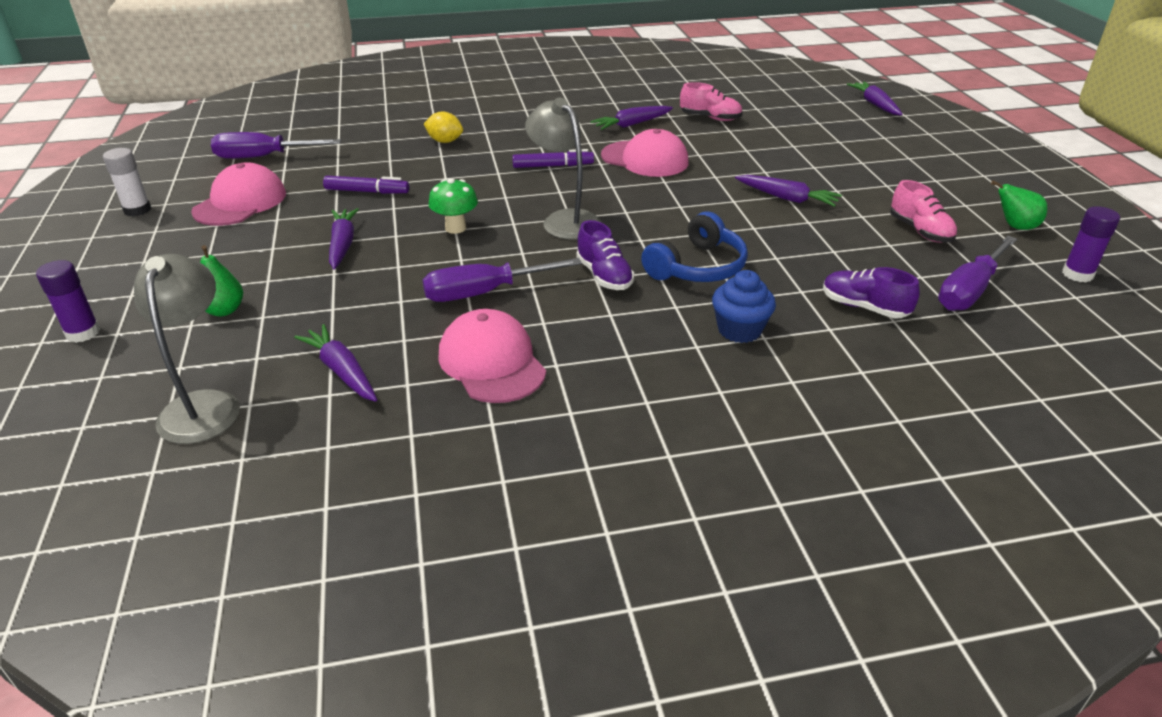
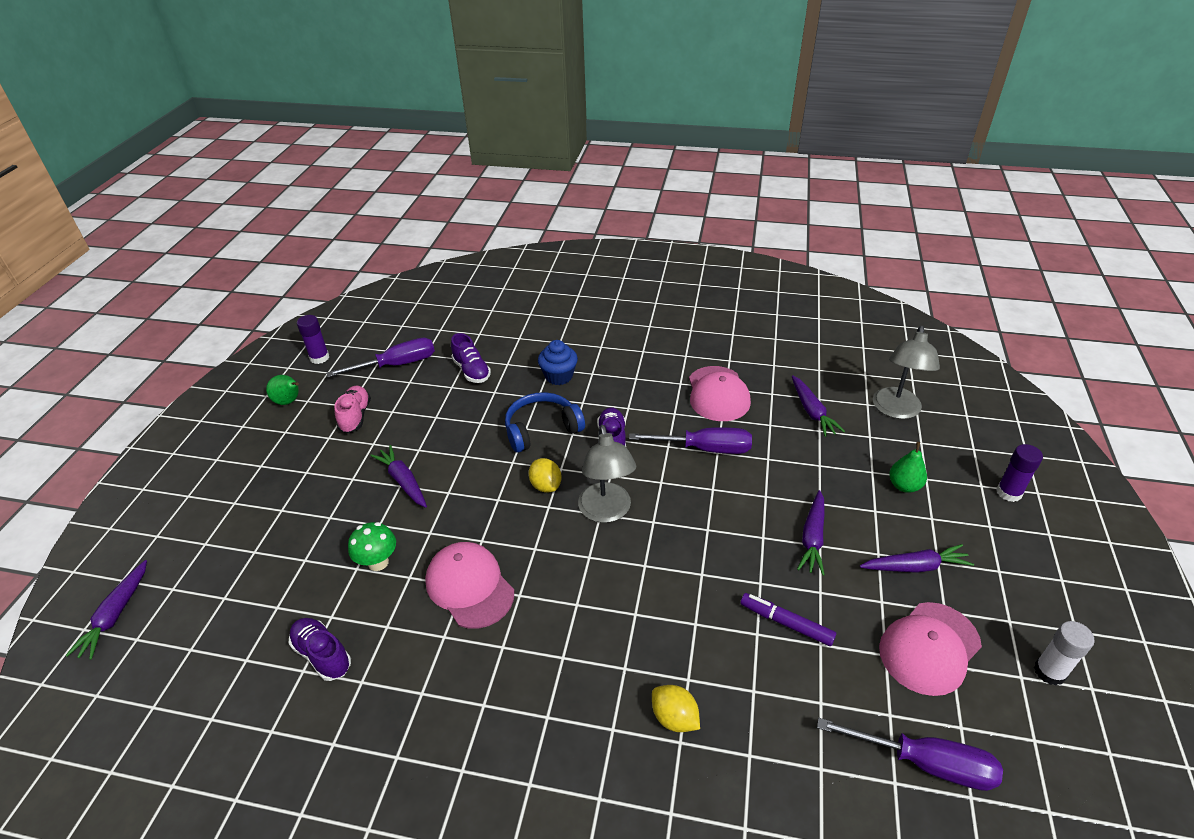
camera: 155 degrees left, 5 degrees up
green mushroom [429,178,478,234] -> green mushroom moved to [348,522,396,571]
purple marker [512,149,594,168] -> none
purple carrot [591,106,673,130] -> purple carrot moved to [860,544,974,573]
pink shoe [680,82,743,121] -> purple shoe [288,618,351,681]
none -> yellow lemon [529,458,562,493]

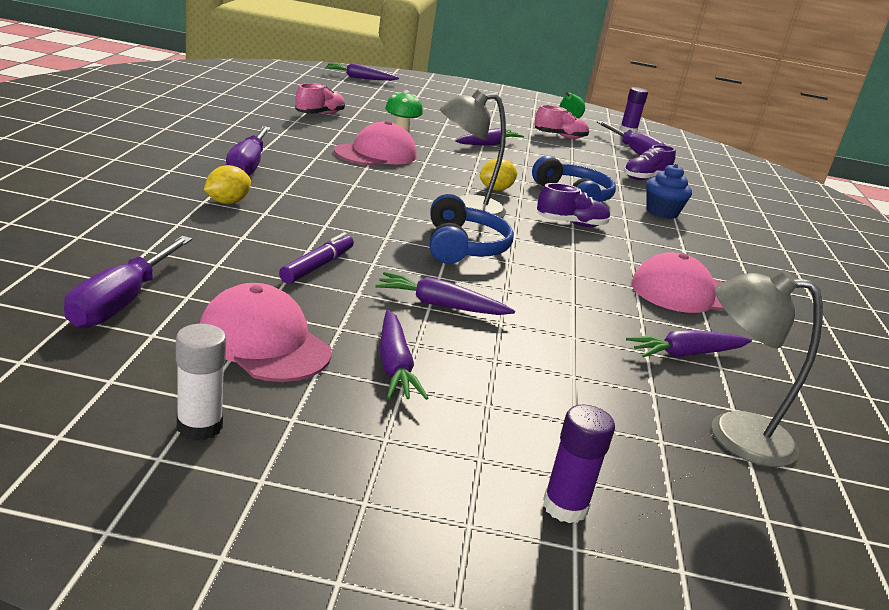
camera: 80 degrees right, 15 degrees down
purple shoe [288,618,351,681] -> pink shoe [295,83,345,114]
purple screwdriver [629,427,752,454] -> purple screwdriver moved to [226,126,271,176]
green pear [889,442,927,493] -> none
none -> blue headphones [430,194,514,264]

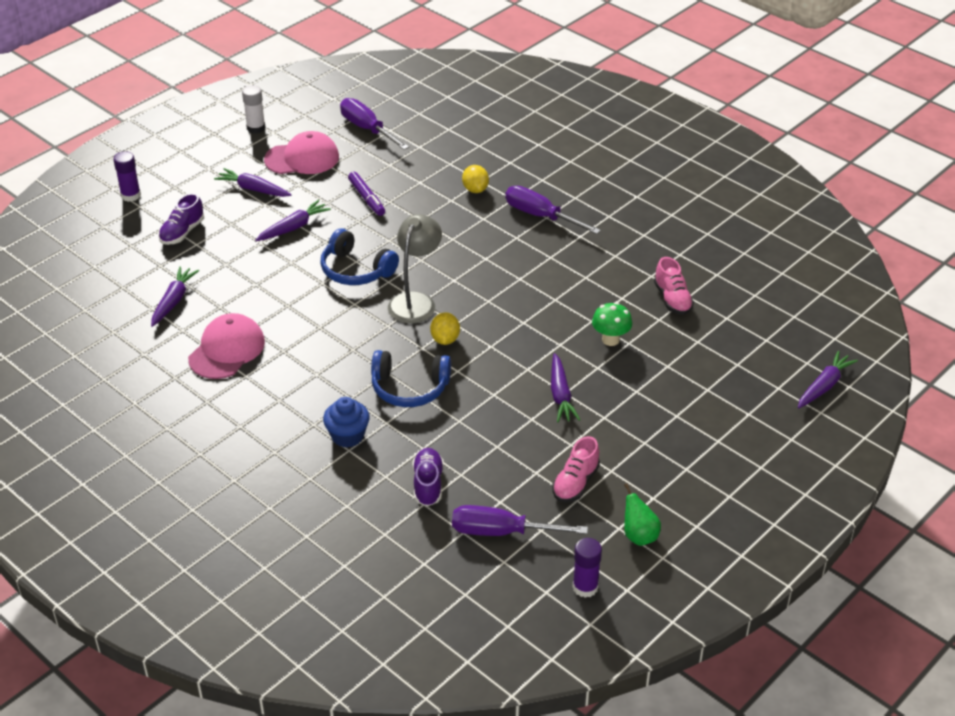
camera: 130 degrees right, 15 degrees up
pink cap [334,121,416,165] -> none
purple shoe [537,183,610,227] -> purple shoe moved to [158,193,204,245]
grey lamp [712,269,823,467] -> none

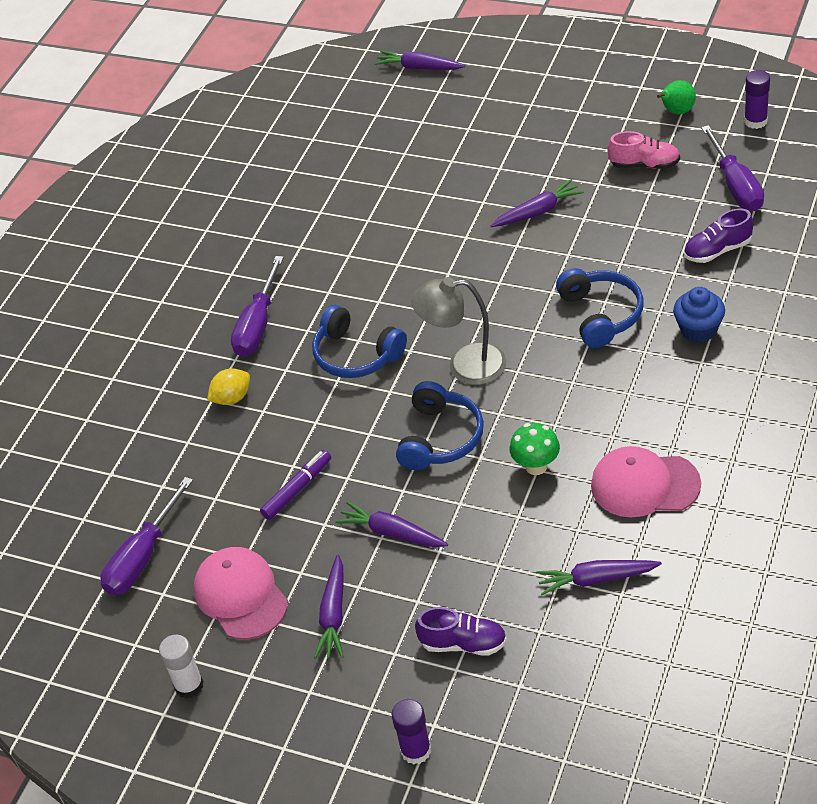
camera: 105 degrees left, 5 degrees up
yellow lemon [430,312,460,345] -> none
green mushroom [592,302,632,346] -> green mushroom moved to [509,423,560,475]
pink shoe [654,257,694,315] -> none
none -> blue headphones [312,305,407,378]

